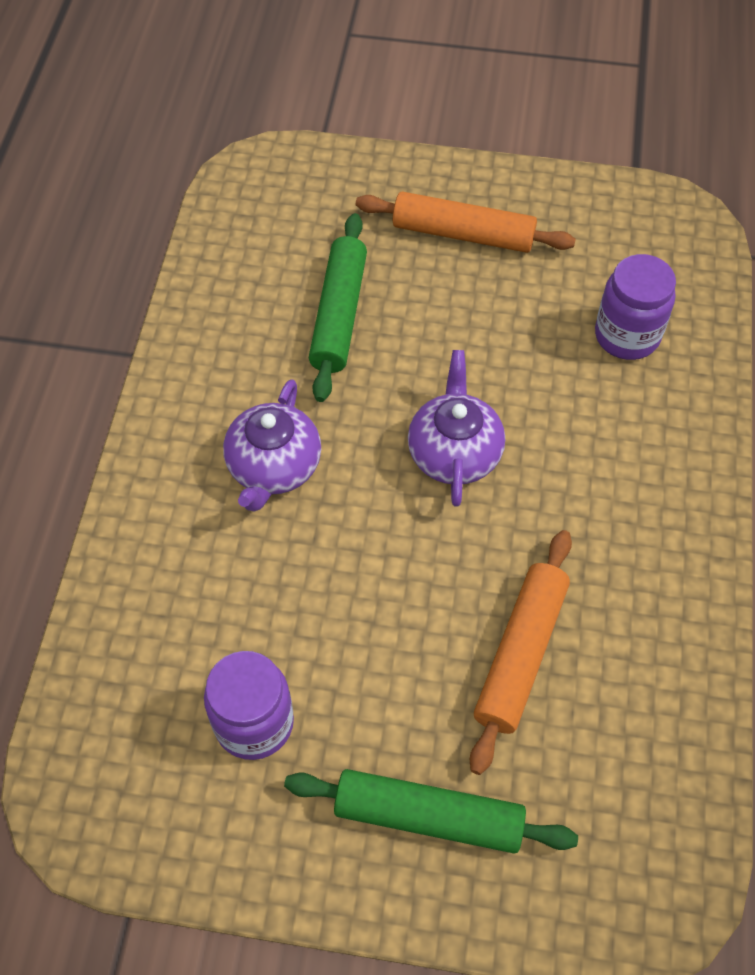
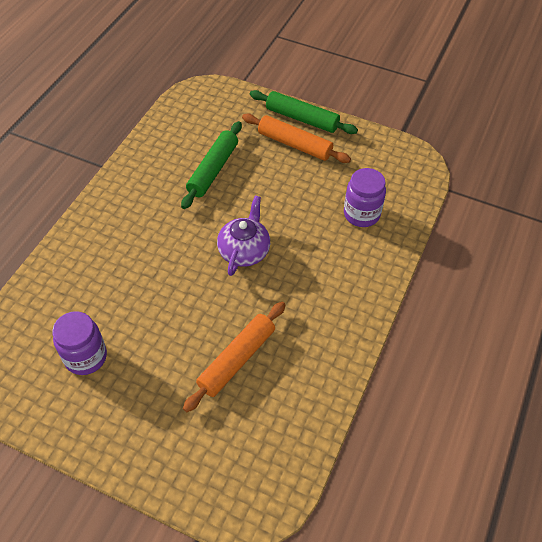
camera: 15 degrees right, 5 degrees down
purple teapot [223,379,321,512] -> none
green rolling pin [284,769,578,853] -> green rolling pin moved to [250,90,358,134]

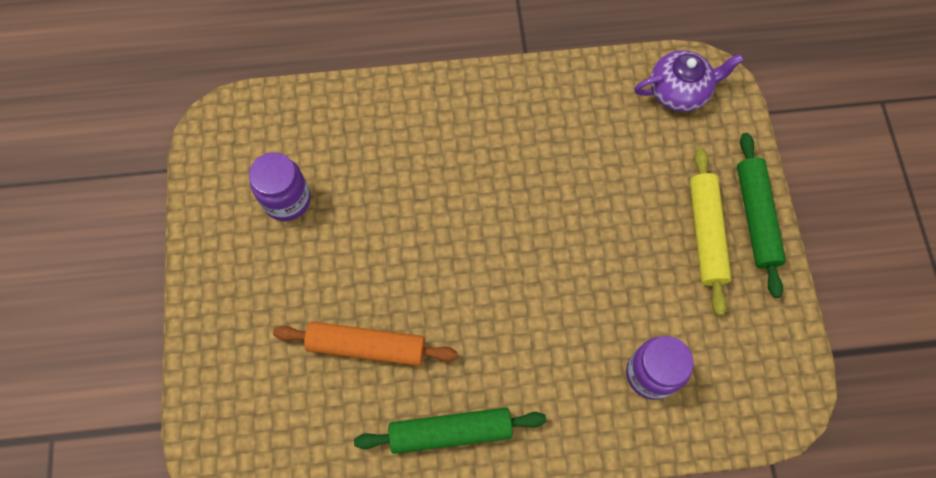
camera: 60 degrees right, 15 degrees up
green rolling pin [181,121,242,209] -> green rolling pin moved to [354,408,546,454]
purple teapot [217,196,270,276] -> purple teapot moved to [634,50,744,112]
orange rolling pin [242,114,351,163] -> yellow rolling pin [690,148,732,316]

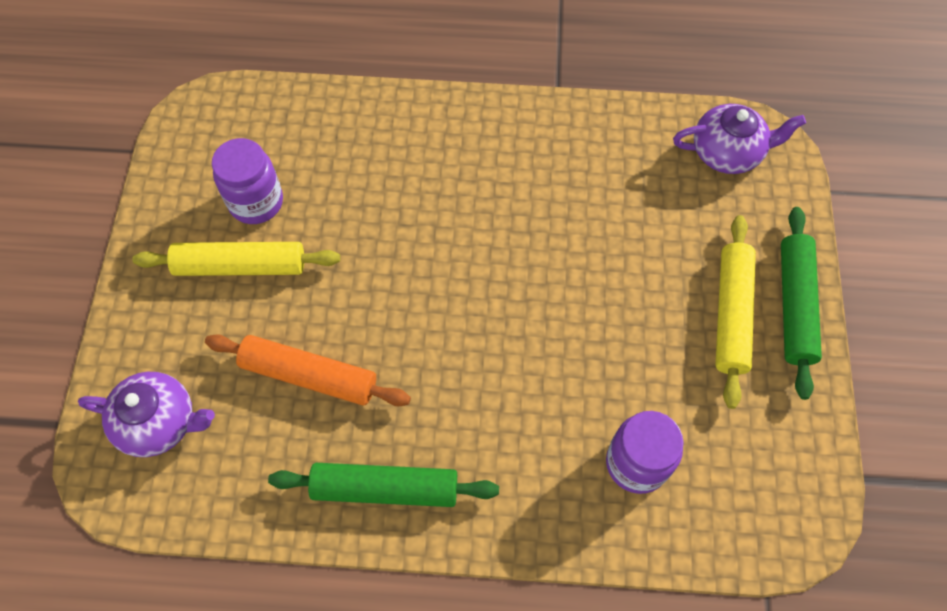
camera: 10 degrees right, 5 degrees down
none -> purple teapot [78,372,215,457]
none -> yellow rolling pin [132,242,340,276]

